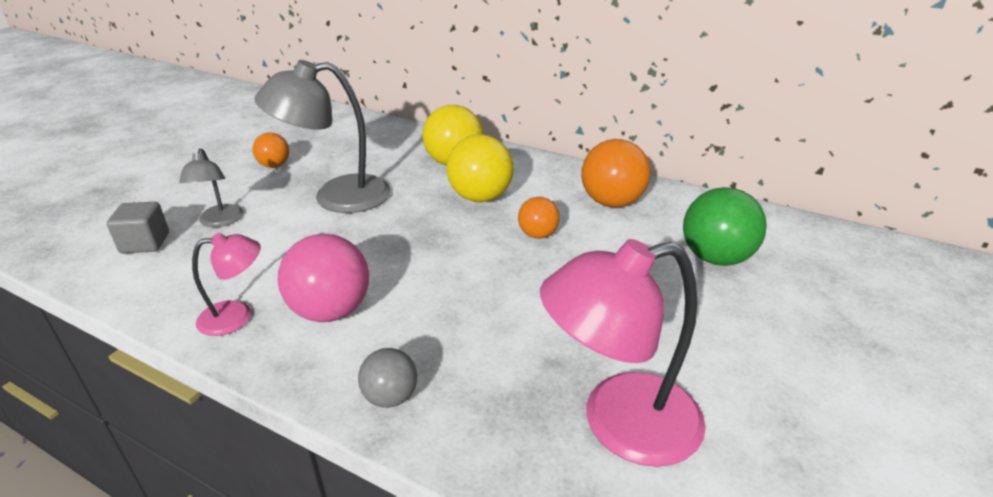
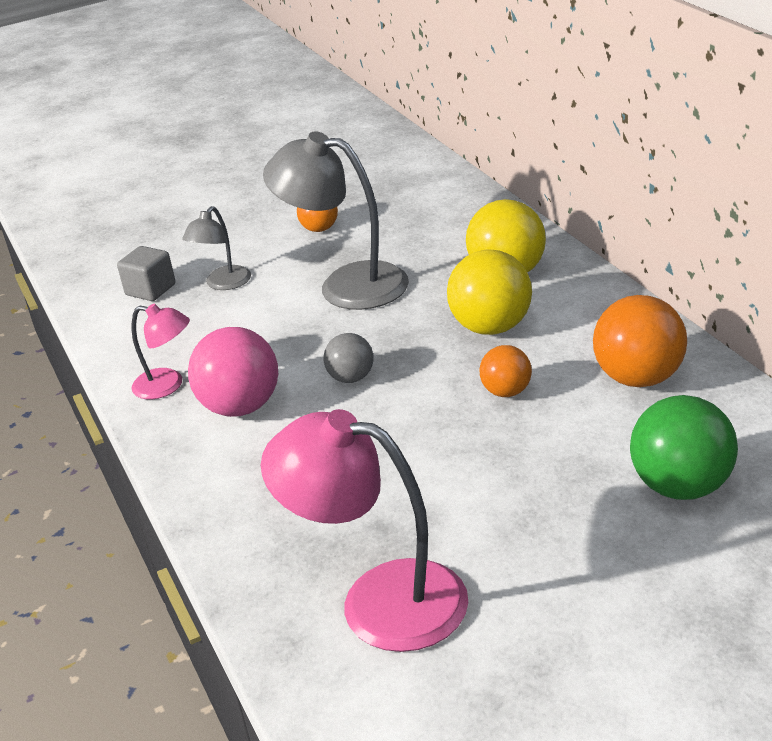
camera: 40 degrees right, 0 degrees up
grey ball [358,348,417,408] -> grey ball moved to [323,333,374,383]

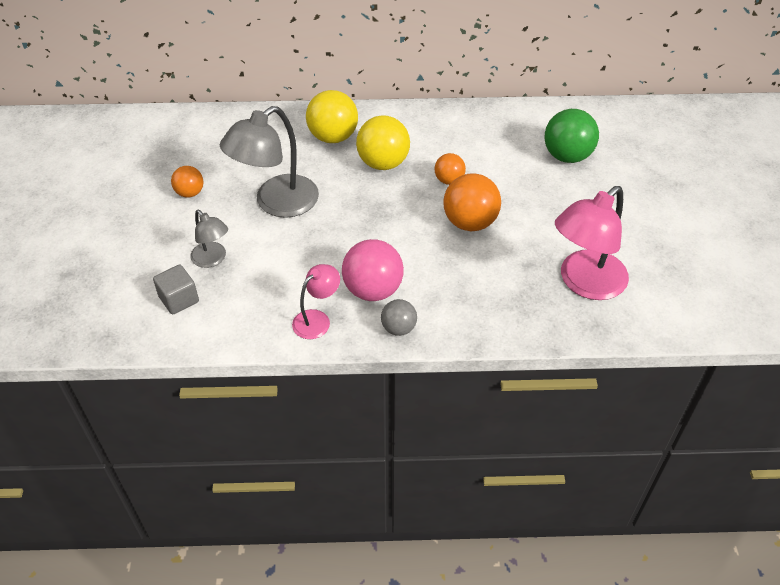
camera: 70 degrees left, 15 degrees up
grey ball [323,333,374,383] -> grey ball moved to [381,299,417,336]
orange ball [593,295,687,387] -> orange ball moved to [443,173,501,231]

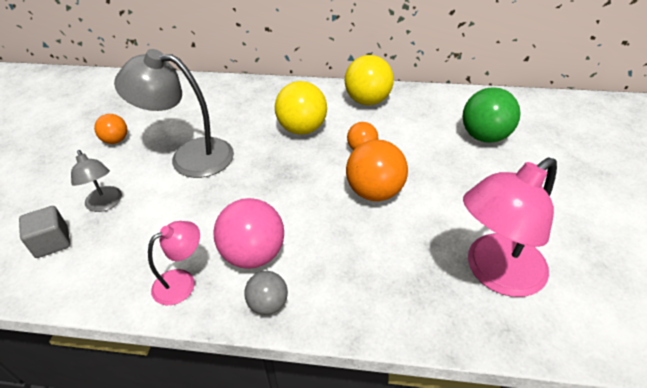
camera: 10 degrees right, 5 degrees down
grey lamp [220,106,319,218] -> grey lamp turned 45 degrees clockwise [114,49,234,178]
yellow ball [306,90,358,143] -> yellow ball moved to [345,55,394,105]

